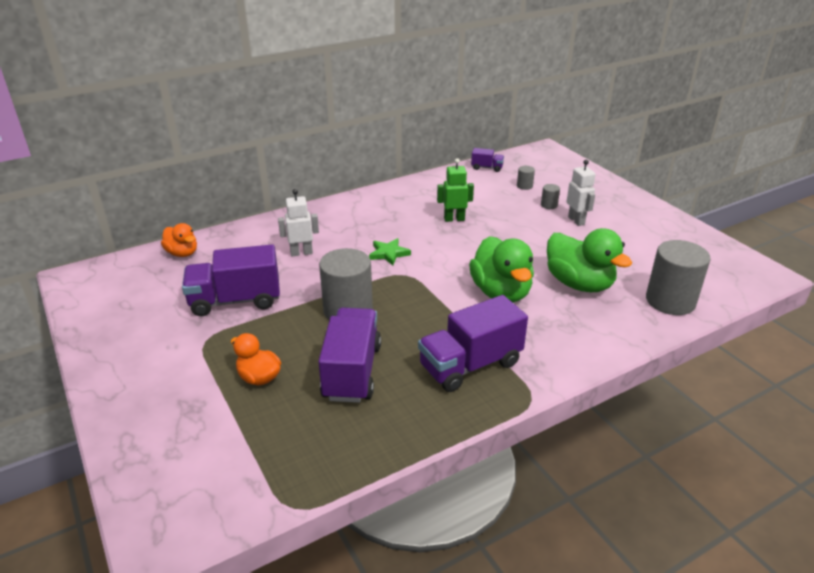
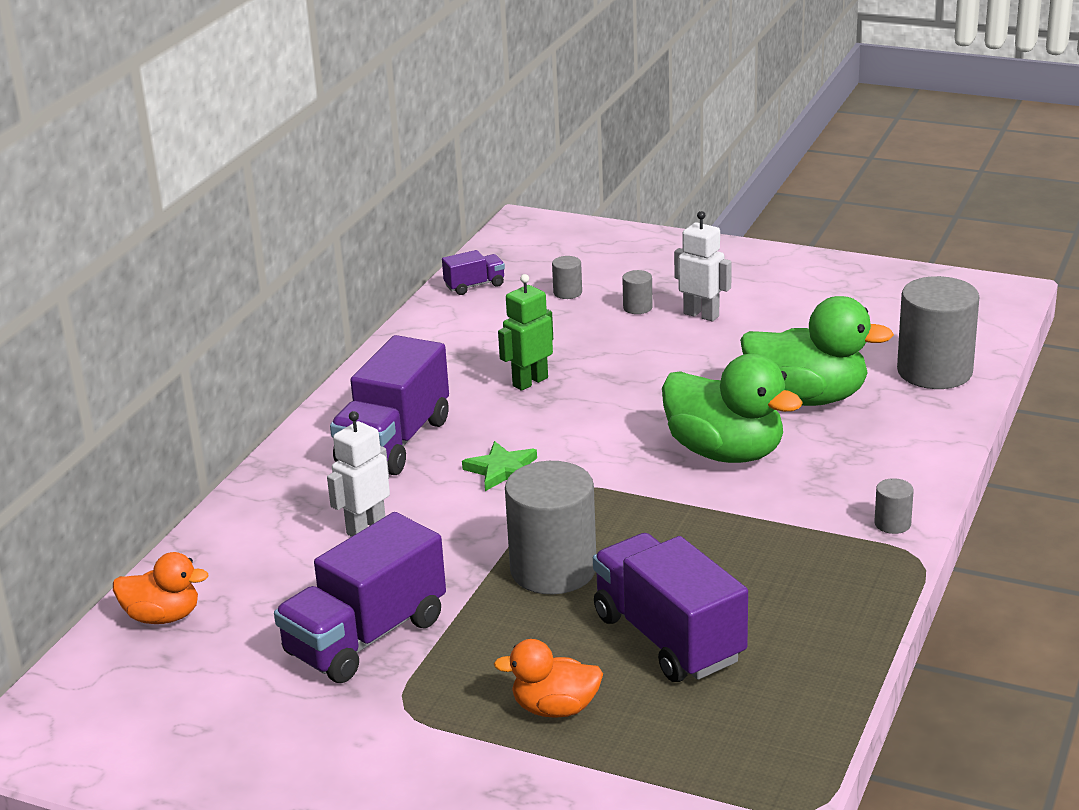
camera: 35 degrees left, 5 degrees down
purple truck [418,295,528,392] -> purple truck moved to [330,335,449,475]
none -> grey cylinder [874,478,914,534]

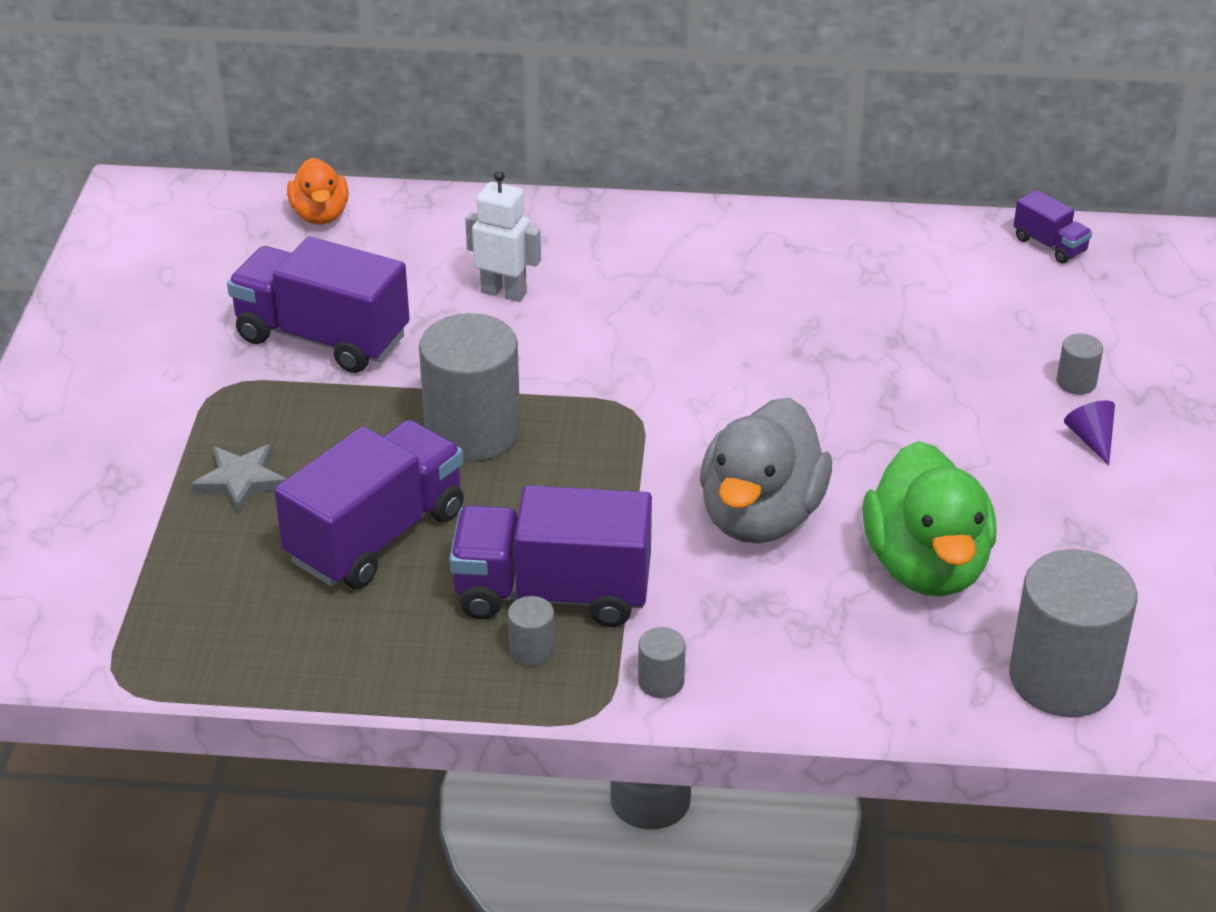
camera: 70 degrees right, 10 degrees up
purple truck [330,335,449,475] -> purple truck moved to [449,485,652,627]
green star [462,441,537,491] -> none
orange duck [494,639,603,718] -> grey star [191,444,286,514]
green robot [498,274,553,391] -> none
grey cylinder [552,256,582,299] -> grey cylinder moved to [508,596,555,666]
green duck [662,354,803,463] -> grey duck [700,397,832,544]
white robot [674,211,732,321] -> purple cone [1064,400,1115,465]

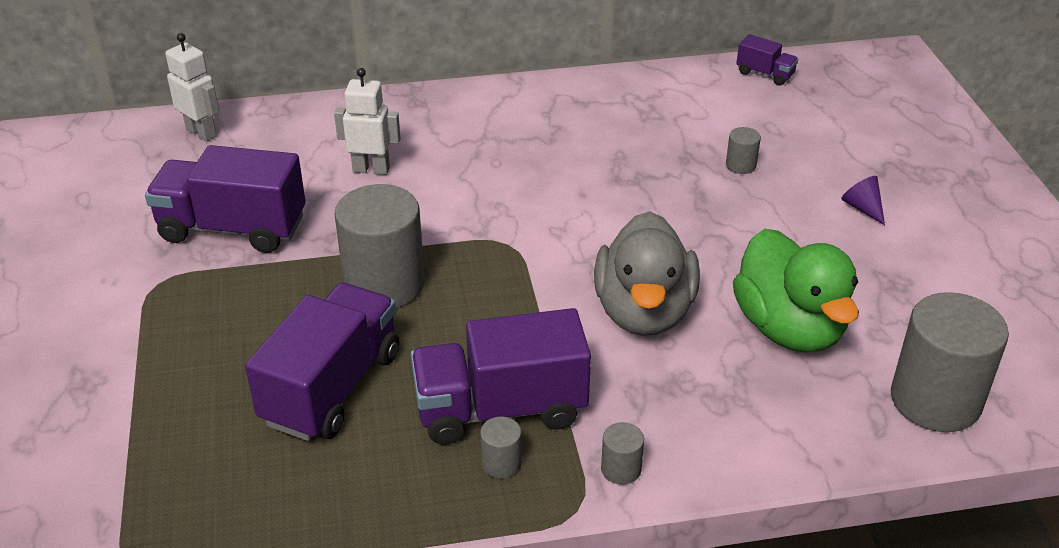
camera: 15 degrees left, 0 degrees up
grey star [191,444,286,514] -> none
orange duck [287,157,349,224] -> white robot [165,33,219,142]
grey cylinder [1057,334,1103,395] -> grey cylinder moved to [726,127,761,174]

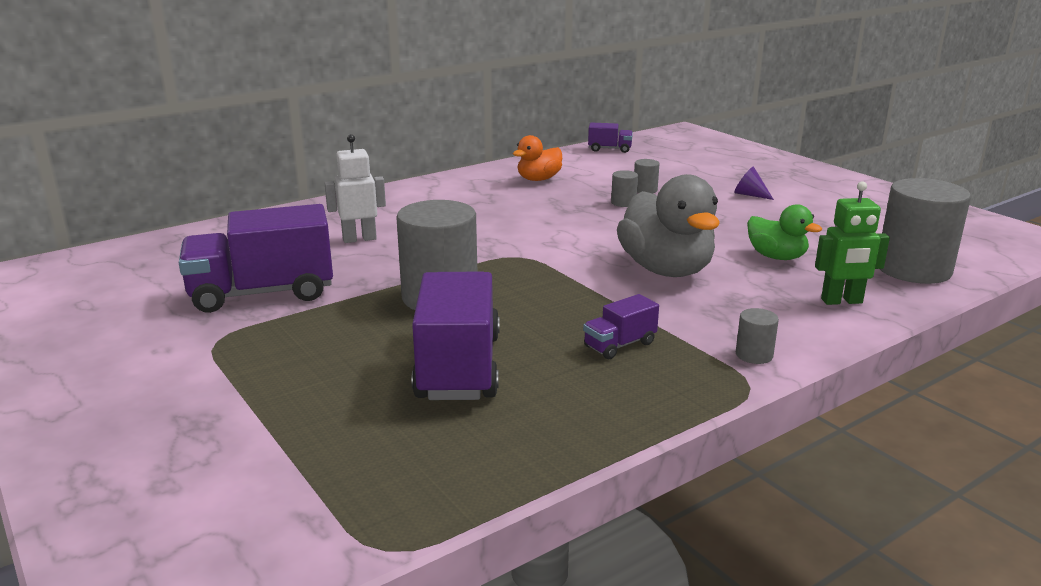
camera: 25 degrees left, 15 degrees down
white robot [165,33,219,142] -> none
purple truck [411,308,591,445] -> purple truck [583,294,659,359], size x0.47
grey cylinder [480,417,522,478] -> grey cylinder moved to [611,170,638,207]
green duck [733,229,859,352] -> green duck [747,204,822,260], size x0.57
none -> orange duck [513,135,562,181]
none -> green robot [815,181,890,305]

